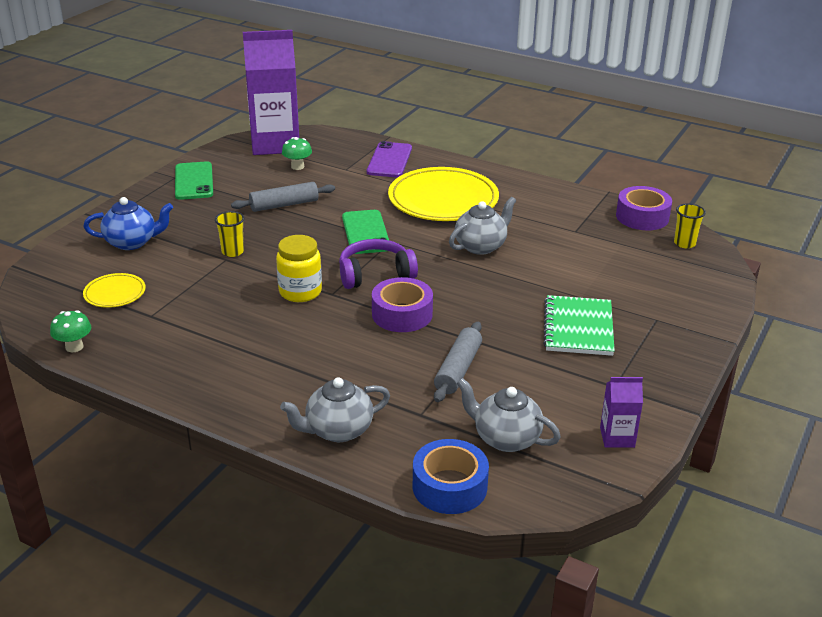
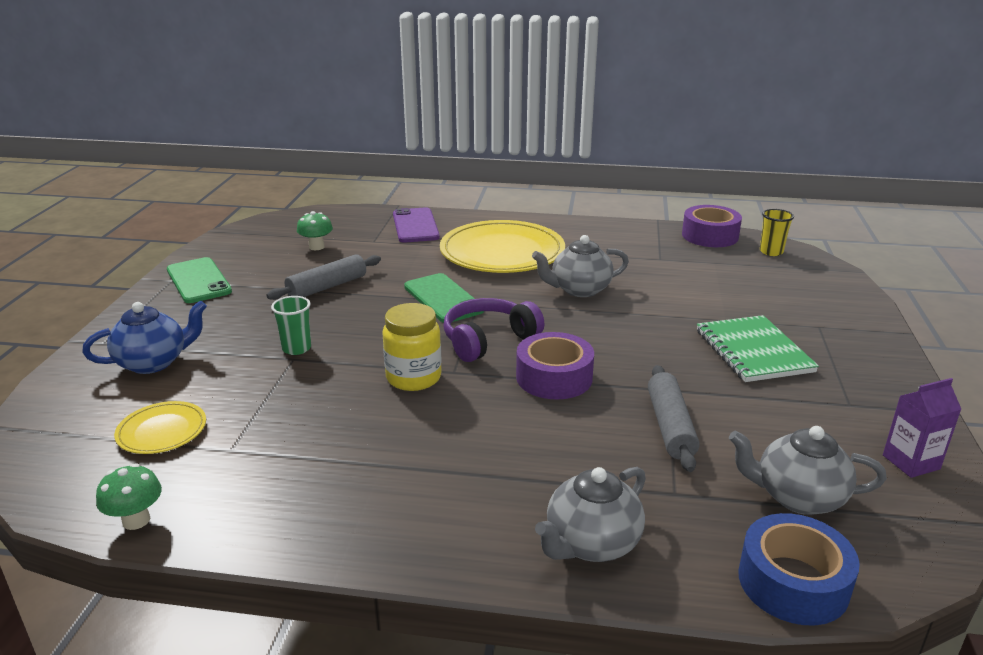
camera: 20 degrees left, 5 degrees down
yellow cup [215,211,245,257] -> green cup [271,296,311,355]
purple carton [243,30,299,155] -> none
grey teapot [449,197,516,255] -> grey teapot turned 135 degrees counterclockwise [532,235,629,297]

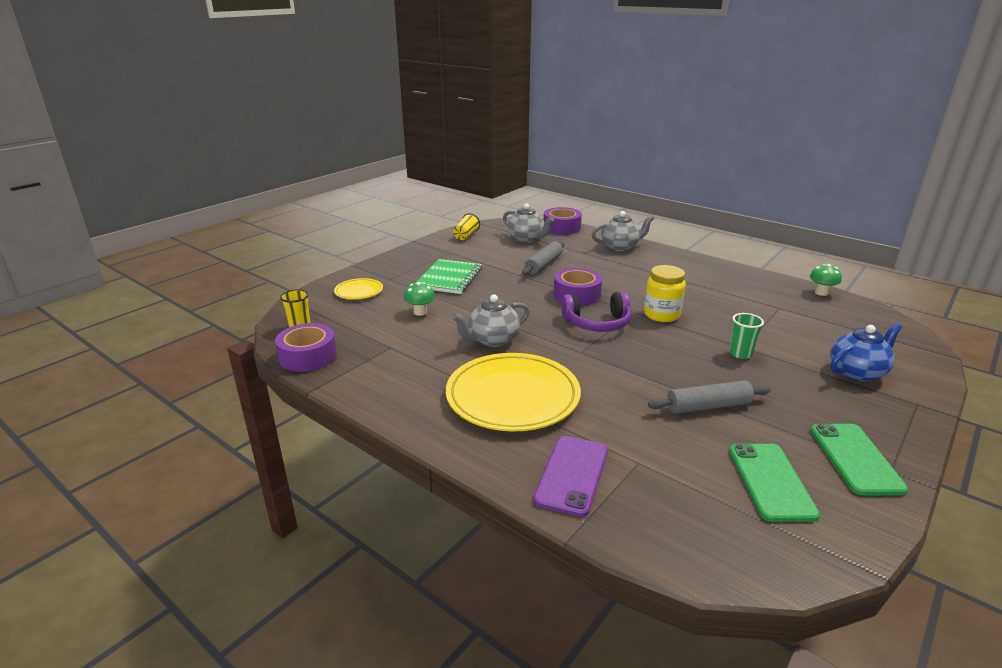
camera: 150 degrees left, 0 degrees up
blue teapot [82,301,207,374] -> blue teapot turned 150 degrees clockwise [830,323,902,382]
yellow plate [114,401,206,454] -> yellow plate moved to [334,278,383,300]
green mushroom [297,211,333,250] -> green mushroom moved to [404,282,435,316]
green phone [404,273,484,323] -> green phone moved to [729,444,820,522]
grey teapot [532,235,629,297] -> grey teapot turned 135 degrees clockwise [452,294,530,347]
blue tape [738,513,860,626] -> purple tape [544,207,582,235]
purple carton [883,378,961,478] -> yellow cup [453,213,480,240]

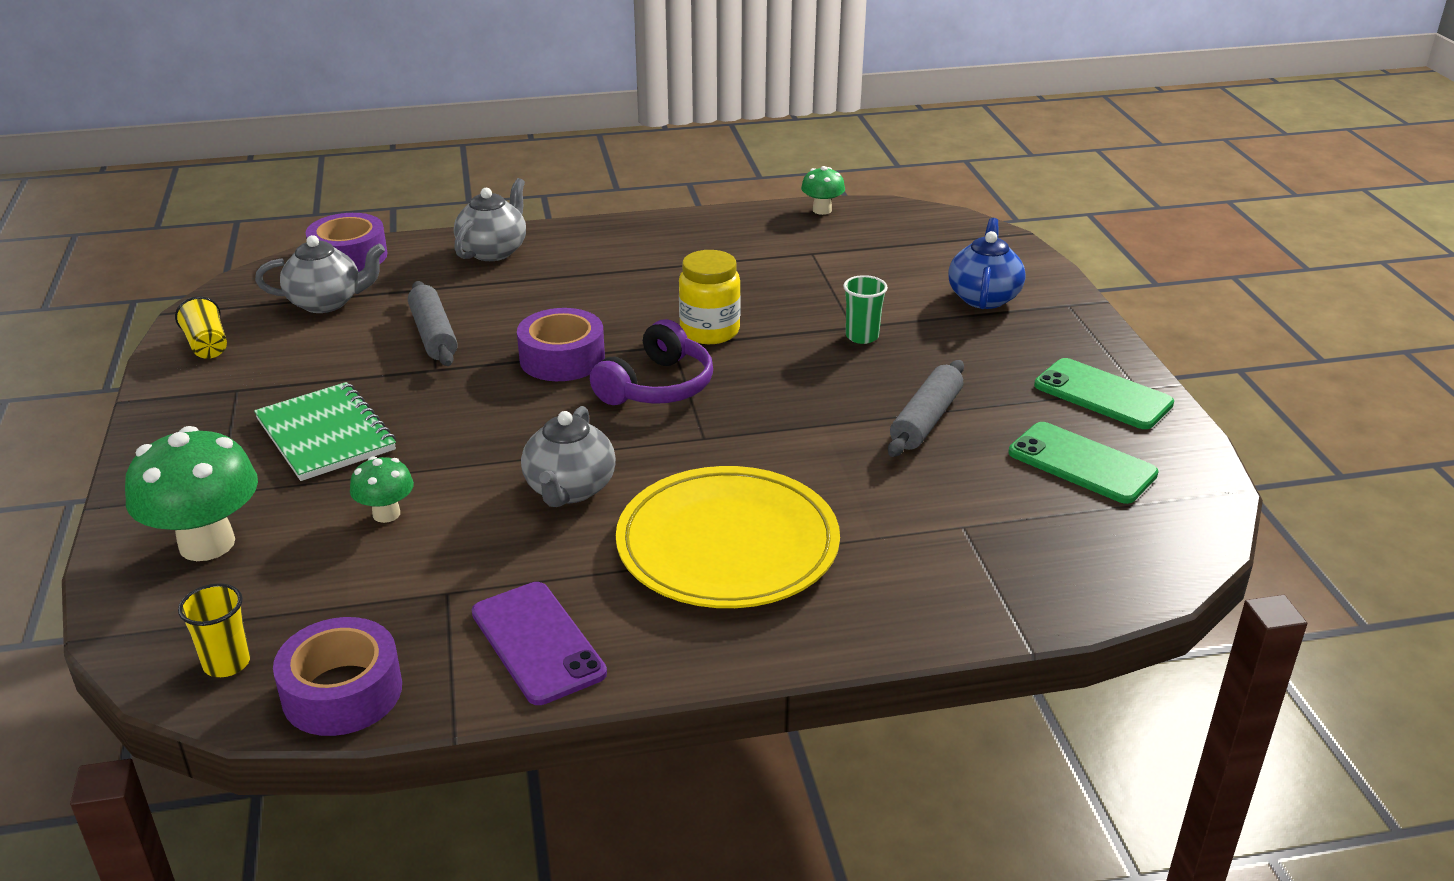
camera: 50 degrees left, 5 degrees up
yellow plate [334,278,383,300] -> green mushroom [125,426,258,561]
purple phone [533,436,608,517] -> purple phone moved to [472,582,607,705]

